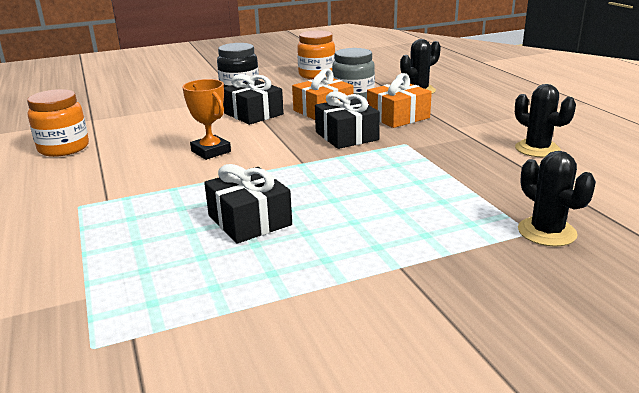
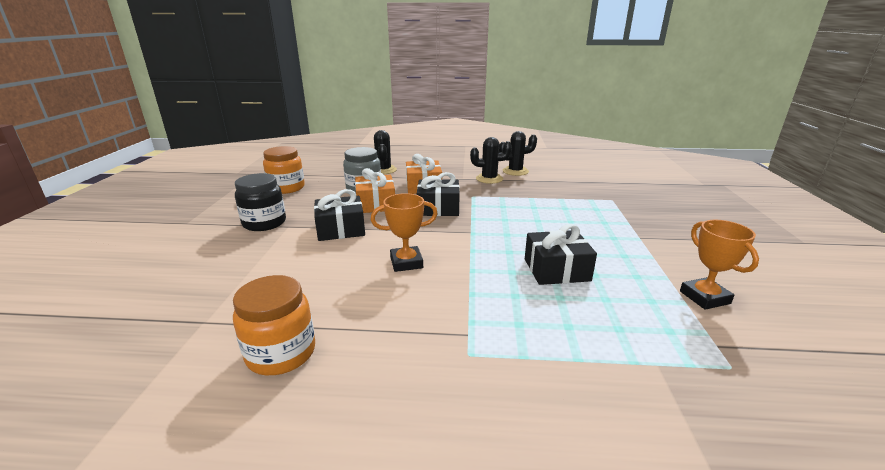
camera: 65 degrees left, 0 degrees up
black cactus [518,151,596,247] -> black cactus moved to [470,137,512,184]
none -> orange trophy [680,220,759,310]

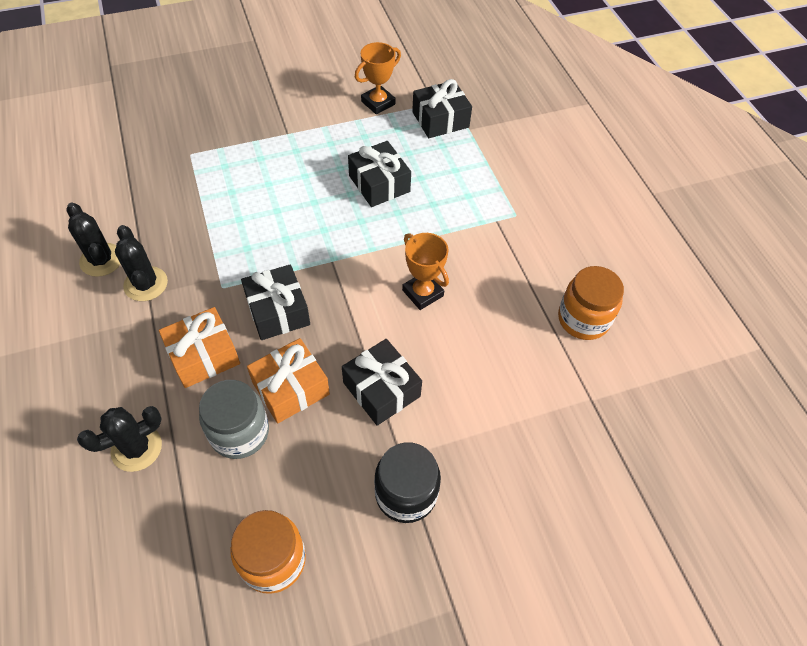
camera: 115 degrees left, 30 degrees up
none -> black gift [412,79,472,138]

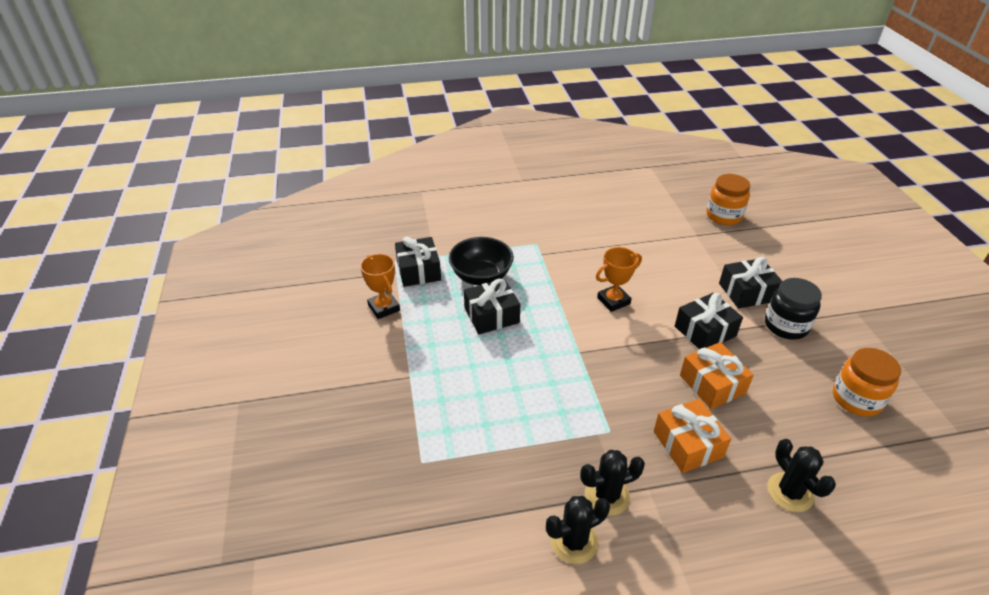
camera: 80 degrees left, 15 degrees down
grey jar [199,380,269,459] -> none
black gift [241,264,310,340] -> black gift moved to [719,257,782,309]
orange jar [558,266,624,340] -> orange jar moved to [706,174,750,225]
none -> black bowl [449,237,514,285]

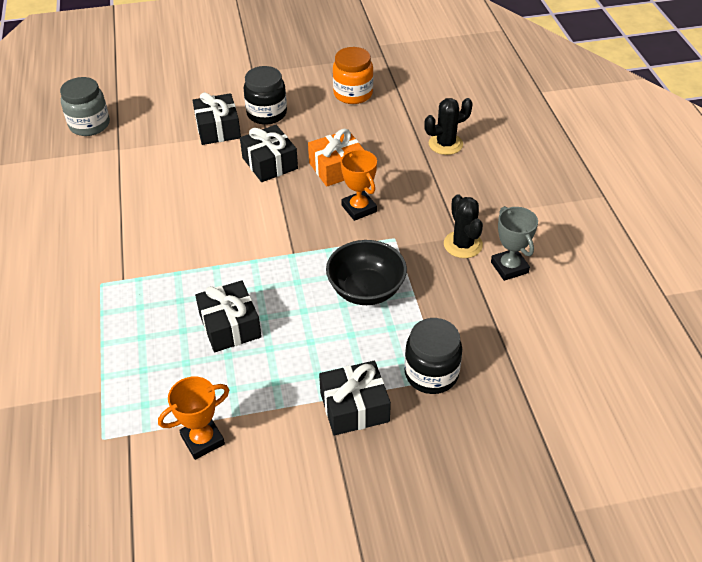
camera: 90 degrees left, 5 degrees up
black gift [395,236,441,287] -> black gift moved to [319,361,391,435]
black bowl [449,237,514,285] -> black bowl moved to [326,240,407,305]
black cactus [546,496,610,564] -> grey trophy [491,206,538,281]
orange trophy [596,247,642,312] -> orange trophy moved to [341,150,377,221]
orange gift [654,399,731,473] -> none
orange jar [706,174,750,225] -> grey jar [60,77,110,136]
none -> black jar [404,318,462,394]

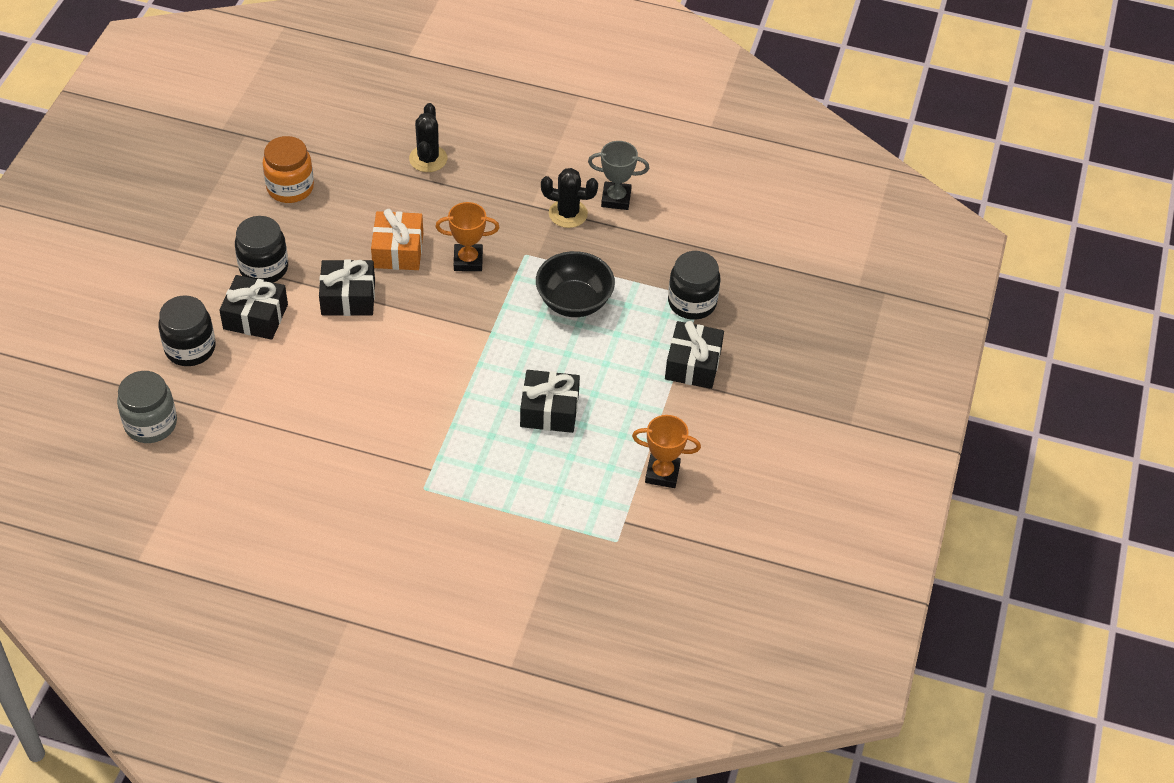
camera: 65 degrees left, 5 degrees up
orange trophy [158,376,229,460] -> orange trophy turned 75 degrees counterclockwise [632,415,701,488]
none -> black jar [158,295,215,366]

